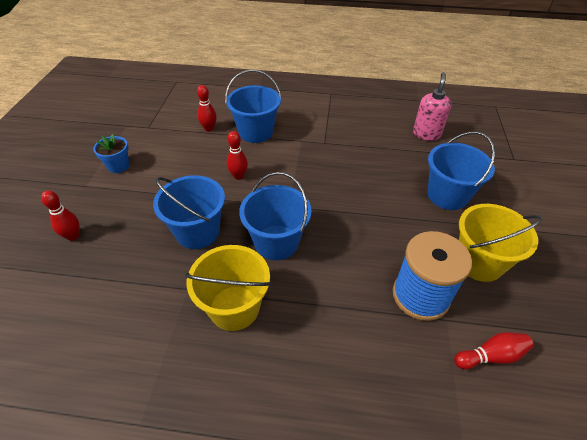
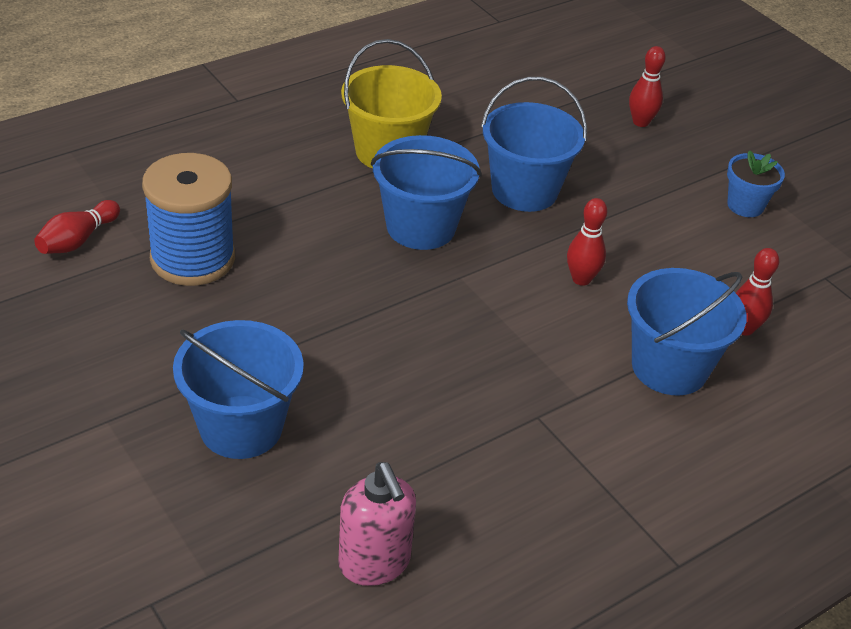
camera: 135 degrees right, 5 degrees down
yellow bucket [459,204,542,282] -> none

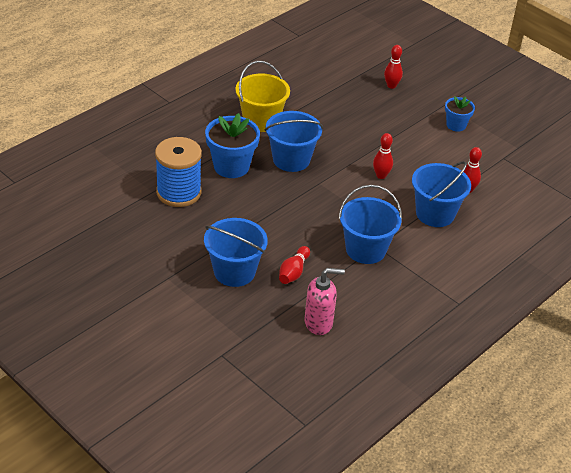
camera: 10 degrees left, 0 degrees up
red bowling pin [34,200,120,254] -> red bowling pin moved to [279,246,310,284]
pink soap dispenser [338,462,416,586] -> pink soap dispenser turned 60 degrees counterclockwise [305,268,345,335]
blue bucket [481,77,587,212] -> blue bucket moved to [339,185,402,264]
none -> blue flower pot [205,113,260,178]

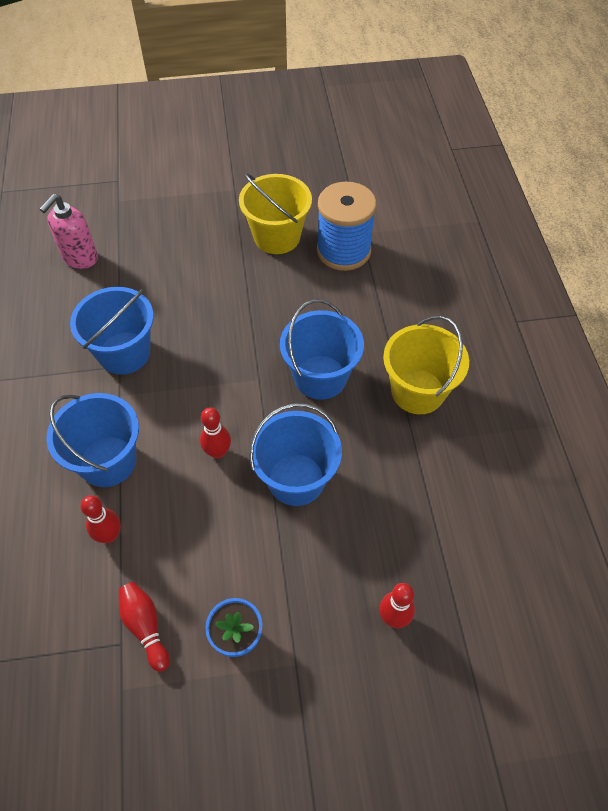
camera: 130 degrees right, 15 degrees up
blue bucket [204,218,268,287] -> blue bucket moved to [249,403,342,506]
blue flower pot [205,113,260,178] -> none
red bowling pin [279,246,310,284] -> red bowling pin moved to [119,582,170,672]
none -> yellow bucket [239,173,312,254]

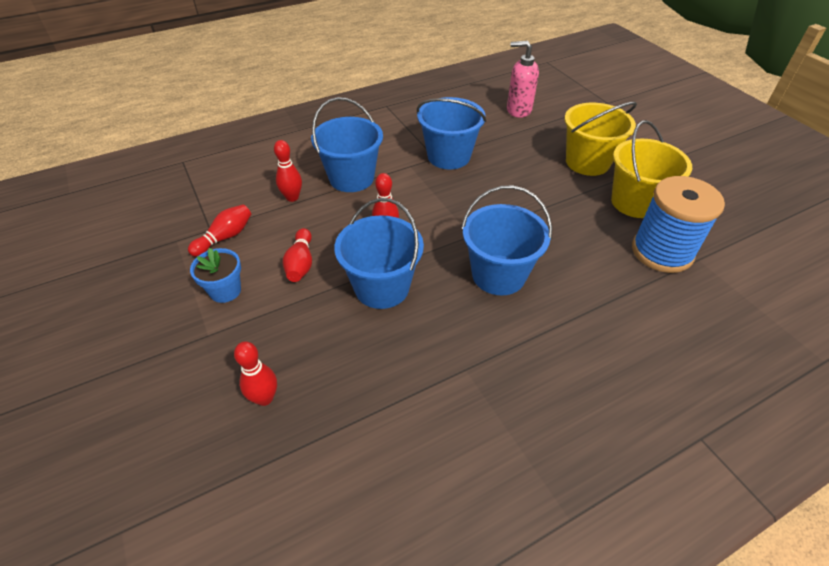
camera: 70 degrees right, 10 degrees down
yellow bucket [383,316,469,414] -> yellow bucket moved to [564,102,637,176]
none -> red bowling pin [283,228,312,282]

